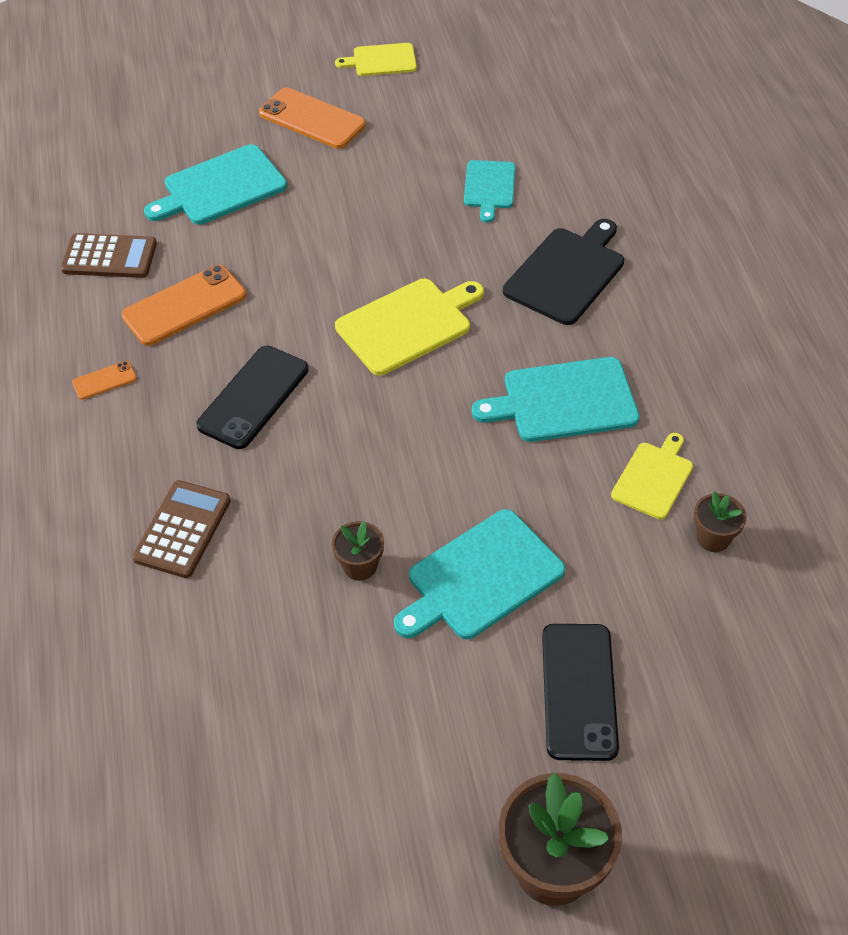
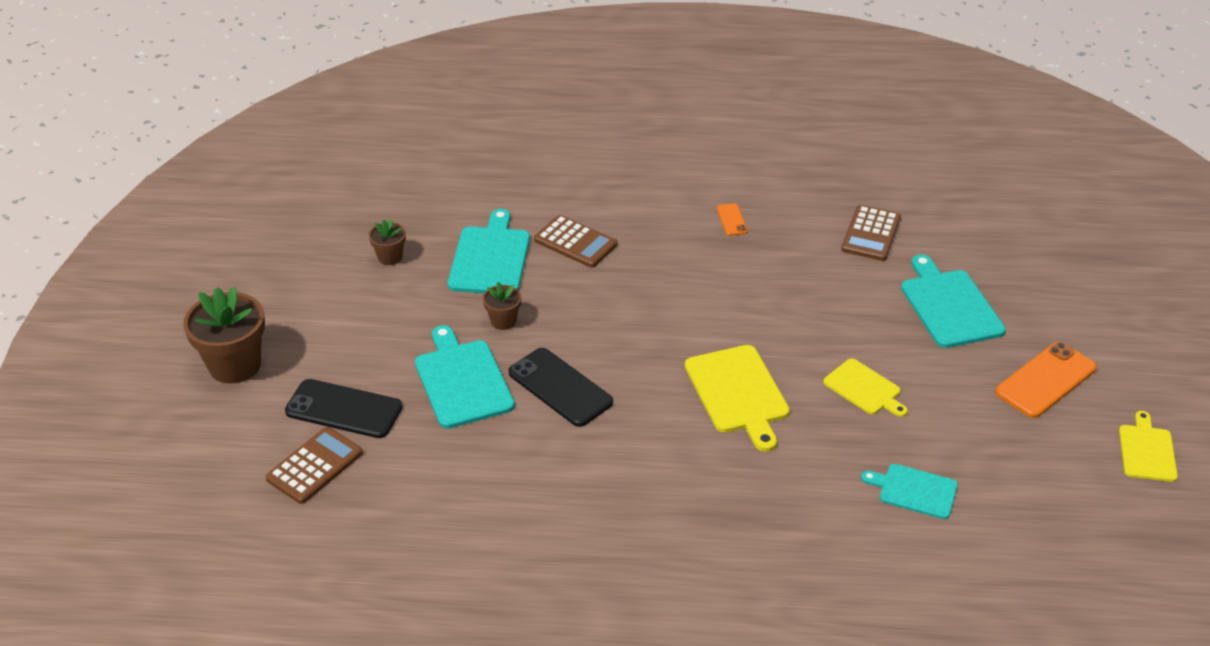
camera: 105 degrees right, 10 degrees down
orange phone [121,265,246,346] -> none
black phone [196,346,308,449] -> black phone moved to [509,348,613,427]
turquoise cutting board [472,357,640,442] -> turquoise cutting board moved to [448,209,530,293]
black cutting board [503,219,624,325] -> none
yellow cutting board [611,433,693,519] -> yellow cutting board moved to [823,358,908,417]
brown flower pot [694,491,747,552] -> brown flower pot moved to [369,219,406,265]
none -> brown calculator [266,427,363,504]

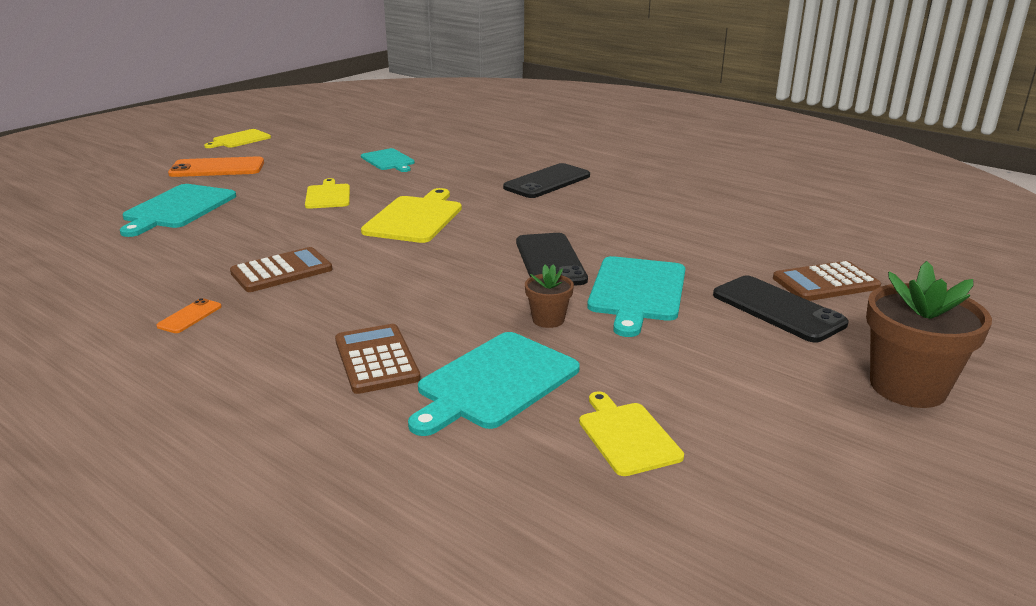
camera: 145 degrees left, 15 degrees down
brown flower pot [369,219,406,265] -> yellow cutting board [579,391,684,476]
brown calculator [841,205,901,261] -> brown calculator moved to [230,247,332,292]
none -> black phone [503,163,590,198]

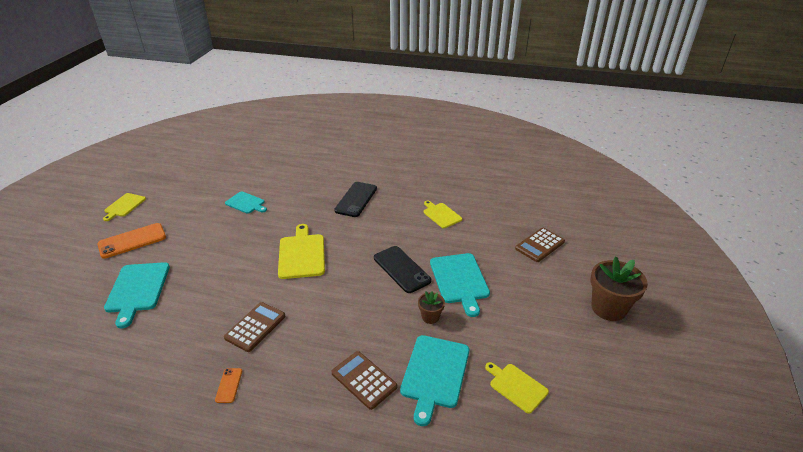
camera: 25 degrees left, 10 degrees up
yellow cutting board [305,178,350,209] -> yellow cutting board moved to [424,201,462,228]
black phone [713,276,849,343] -> none

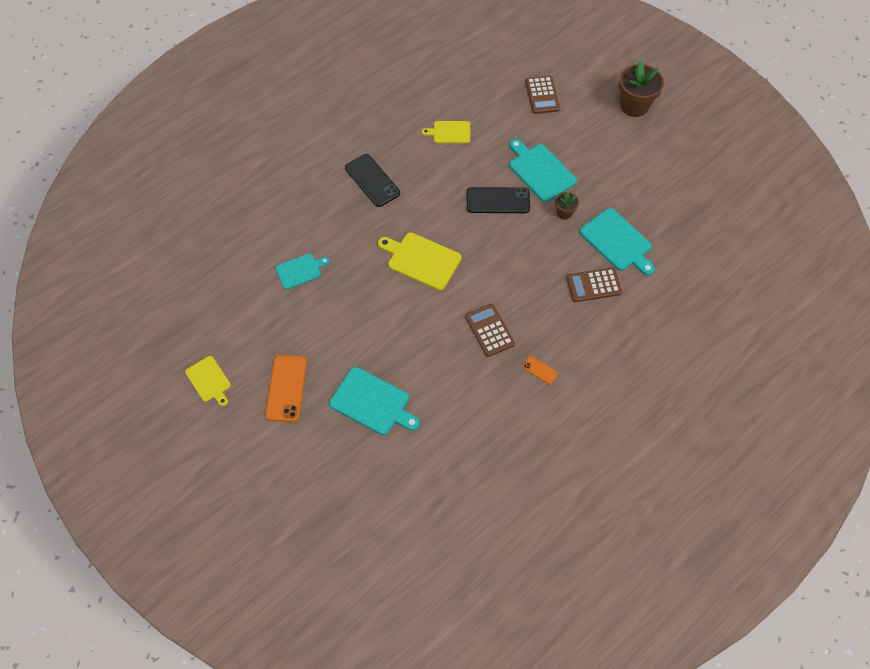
camera: 55 degrees left, 25 degrees up
turquoise cutting board [430,253,490,317] -> turquoise cutting board turned 150 degrees counterclockwise [509,139,577,202]
yellow cutting board [485,362,549,414] -> none

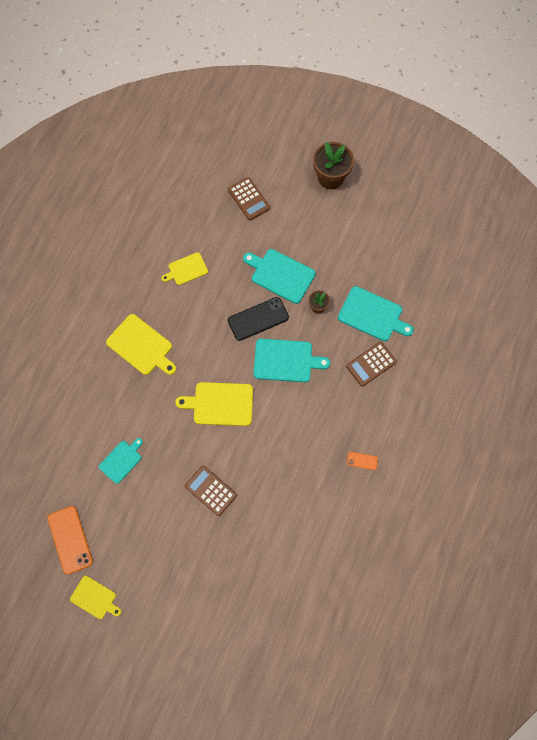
camera: 25 degrees left, 10 degrees up
orange phone [265,355,307,422] -> orange phone moved to [48,506,93,574]
turquoise cutting board [329,367,420,435] -> turquoise cutting board moved to [253,339,330,382]
black phone [345,154,400,207] -> yellow cutting board [106,314,176,375]
brown calculator [465,304,515,357] -> brown calculator moved to [185,466,237,516]

